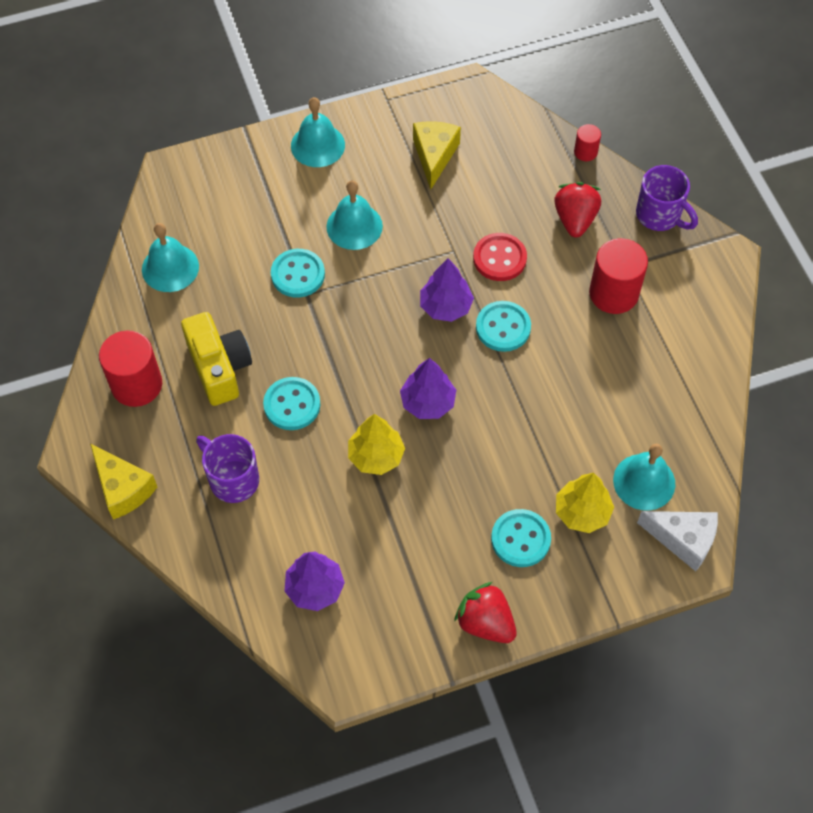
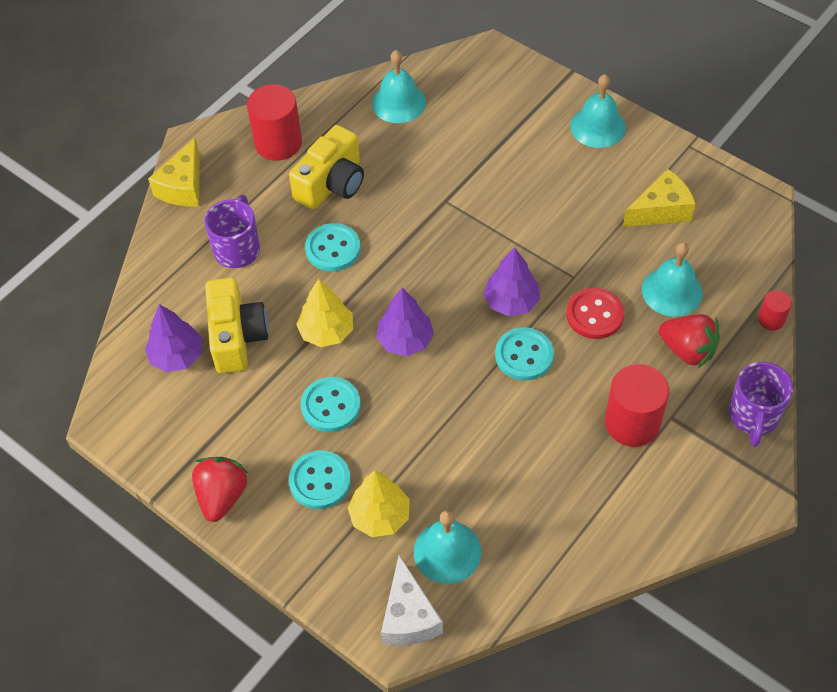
camera: 60 degrees right, 5 degrees down
turquoise button [271,249,325,298] -> turquoise button moved to [301,377,361,432]
turquoise bell [326,180,383,250] -> turquoise bell moved to [642,242,703,317]
red strawberry [554,182,601,237] -> red strawberry turned 60 degrees clockwise [659,314,720,368]
none -> yellow camera [205,278,269,374]

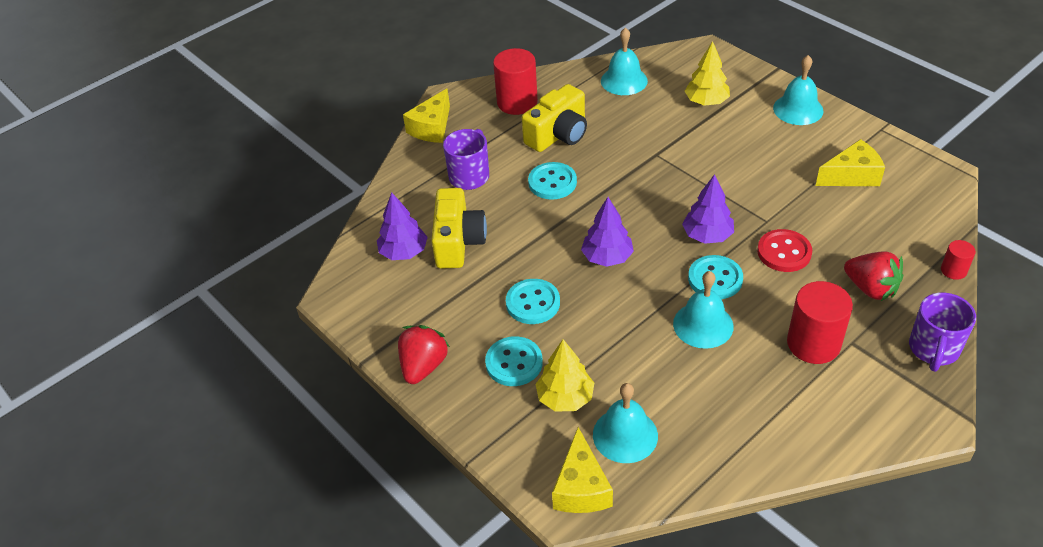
camera: 10 degrees right, 10 degrees down
yellow tree [296,279,353,347] -> yellow tree moved to [685,41,730,106]
white cheese [381,555,443,646] -> yellow cheese [552,427,613,513]
turquoise bell [642,242,703,317] -> turquoise bell moved to [673,271,734,349]

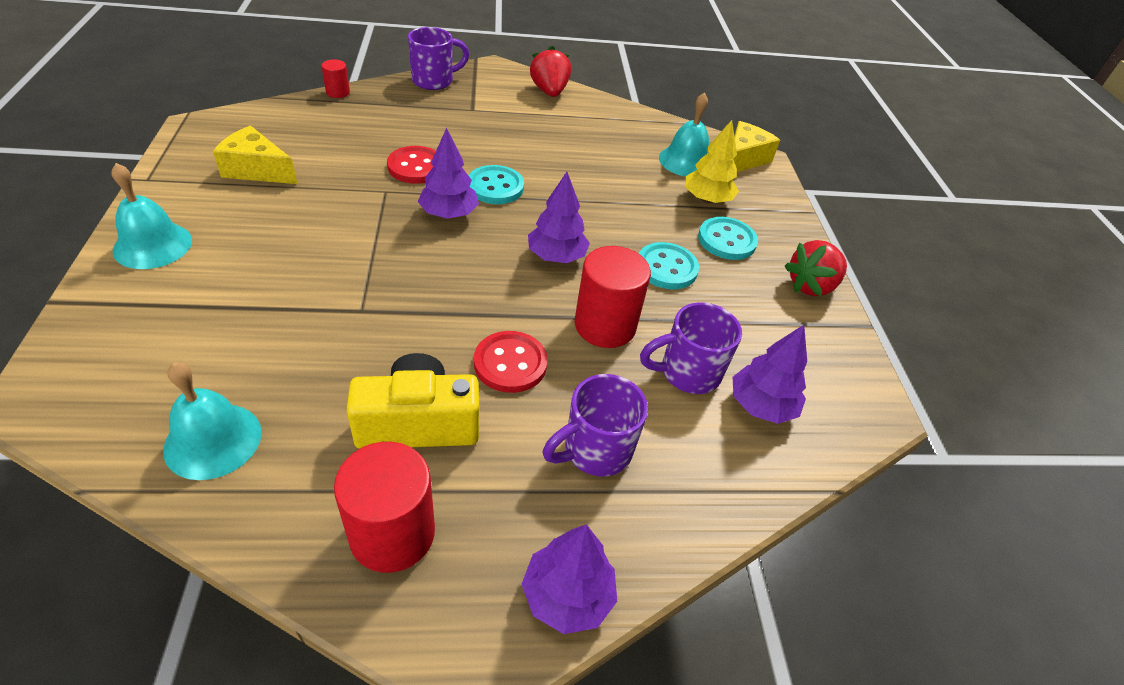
camera: 150 degrees left, 0 degrees up
yellow cheese [403,88,450,143] -> purple tree [522,524,617,634]
yellow camera [431,188,487,269] -> purple mug [640,302,742,394]
turquoise button [528,162,577,200] -> red button [474,331,548,393]
turquoise bell [673,271,734,349] -> none
yellow tree [685,41,730,106] -> none
red cylinder [787,281,853,364] -> red cylinder moved to [575,246,651,348]
red strawberry [844,251,903,301] -> red strawberry moved to [530,46,571,97]

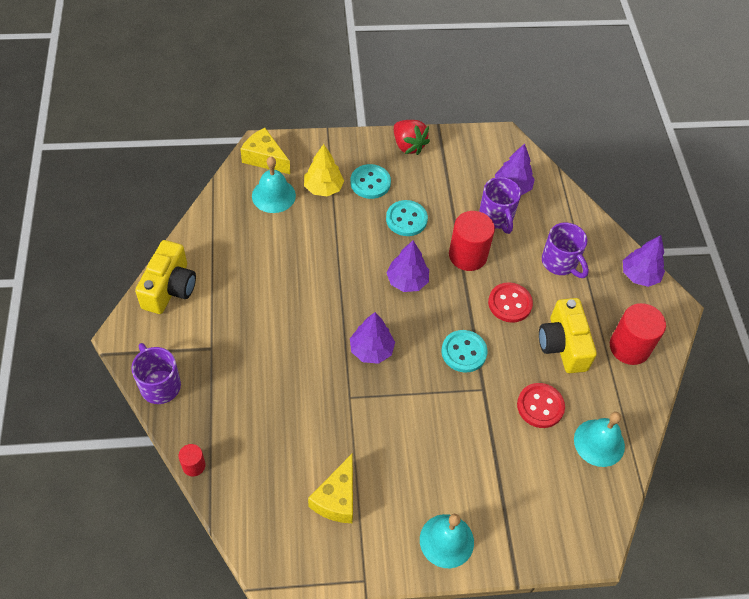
camera: 90 degrees left, 10 degrees up
red button [387,146,436,184] -> red button moved to [517,383,565,428]
turquoise button [468,165,524,204] -> turquoise button moved to [441,330,488,373]
red strawberry [530,46,571,97] -> yellow camera [135,240,196,314]

